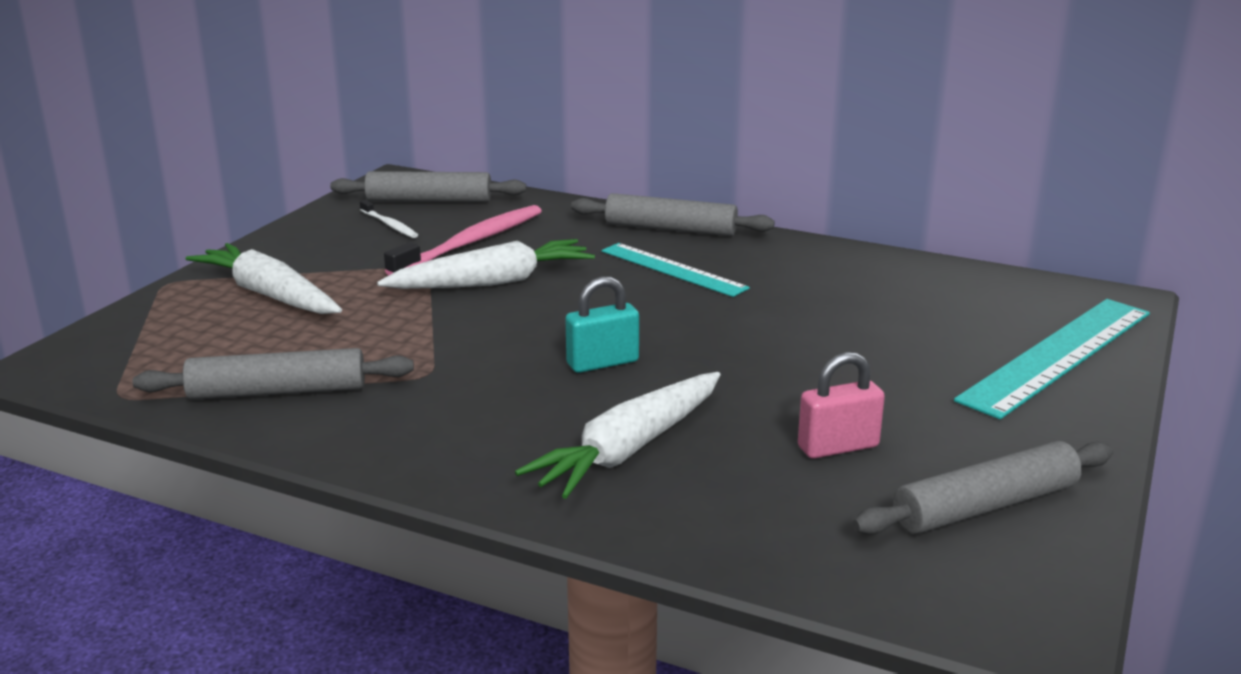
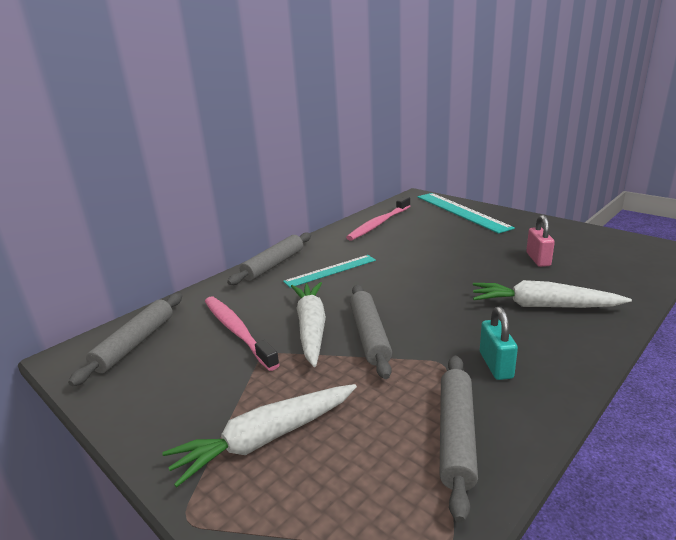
camera: 70 degrees left, 0 degrees up
white toothbrush [360,200,418,238] -> none
white carrot [515,372,721,499] -> white carrot turned 135 degrees clockwise [473,280,632,308]
turquoise padlock [565,276,639,373] -> turquoise padlock moved to [480,307,518,380]
grey rolling pin [853,441,1114,535] -> grey rolling pin moved to [350,285,392,379]
none -> pink toothbrush [346,196,410,241]

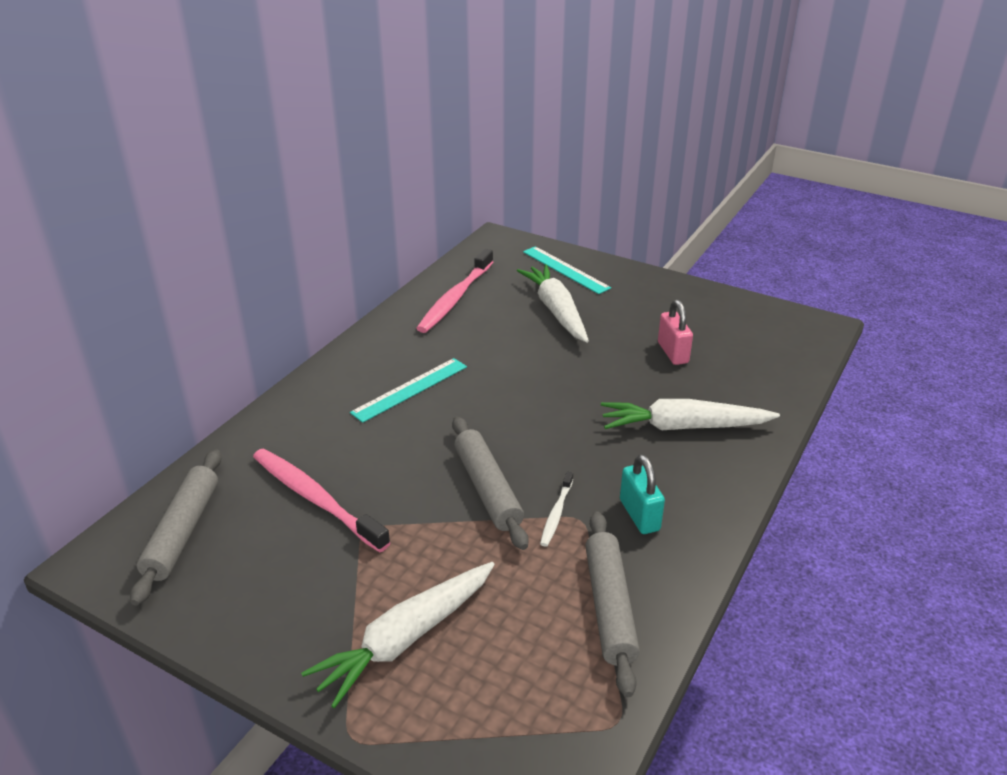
camera: 15 degrees left, 10 degrees up
grey rolling pin [227,232,311,285] -> none
white carrot [291,282,326,367] -> white carrot moved to [517,264,589,343]
turquoise ruler [417,193,515,234] -> turquoise ruler [523,246,611,294], size x0.63
none -> white toothbrush [540,472,573,547]

